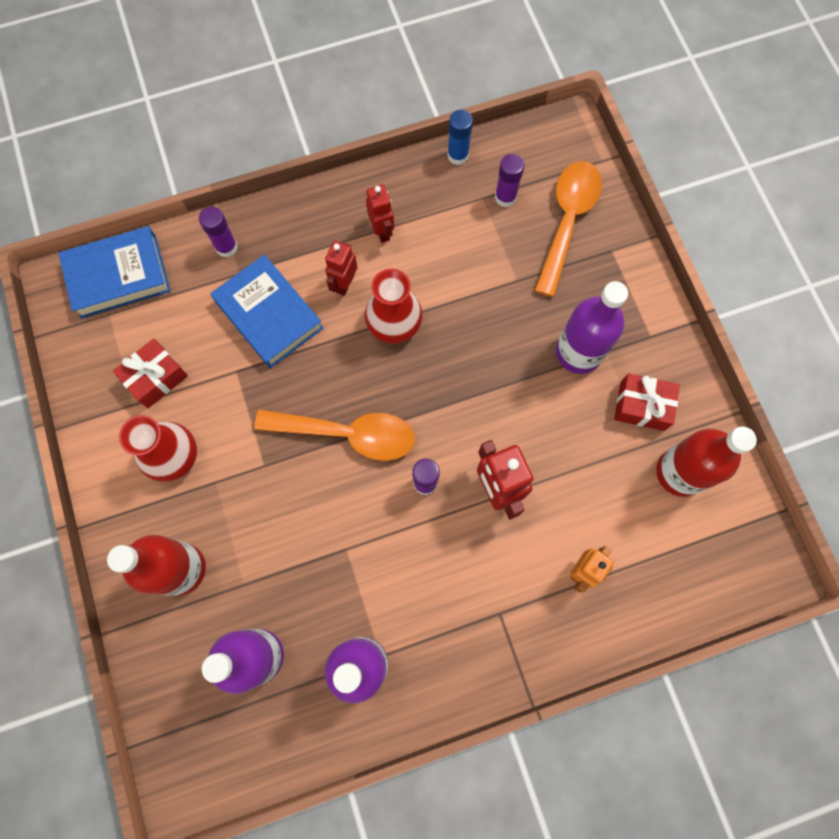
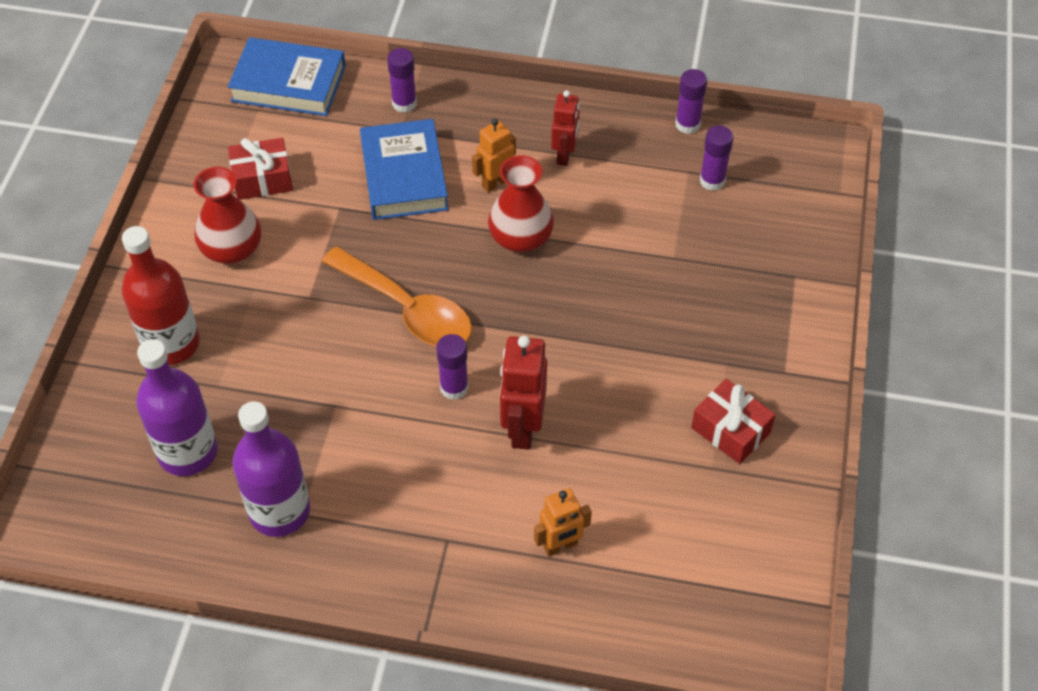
camera: 30 degrees right, 20 degrees down
red robot [325,241,357,296] -> orange robot [472,119,516,192]
blue glue stick [447,110,473,165] -> purple glue stick [675,69,707,134]
orange spoon [535,161,602,297] -> none
purple bottle [556,281,628,374] -> none
red bottle [656,426,757,497] -> none

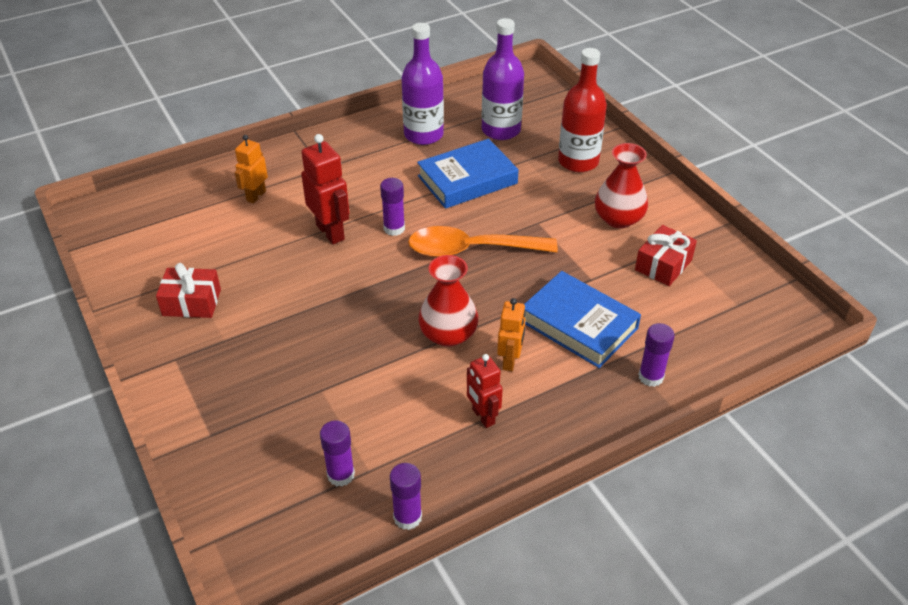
camera: 140 degrees right, 10 degrees down
blue book [228,37,346,116] -> blue book moved to [417,139,519,209]

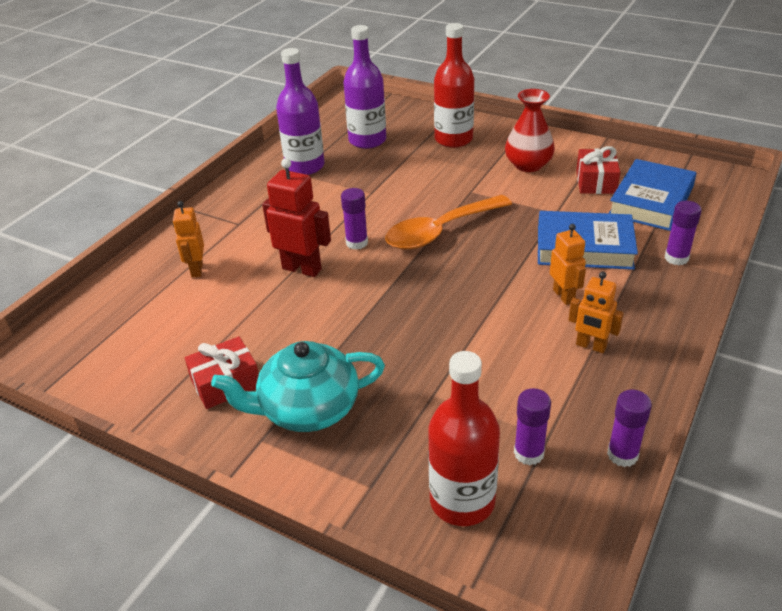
camera: 30 degrees left, 5 degrees down
blue book [417,139,519,209] -> blue book moved to [609,159,696,231]
red vase [418,255,478,347] -> none
red robot [467,354,503,428] -> orange robot [568,271,624,353]
none -> turquoise teapot [211,341,385,432]
none -> red bottle [428,351,500,526]

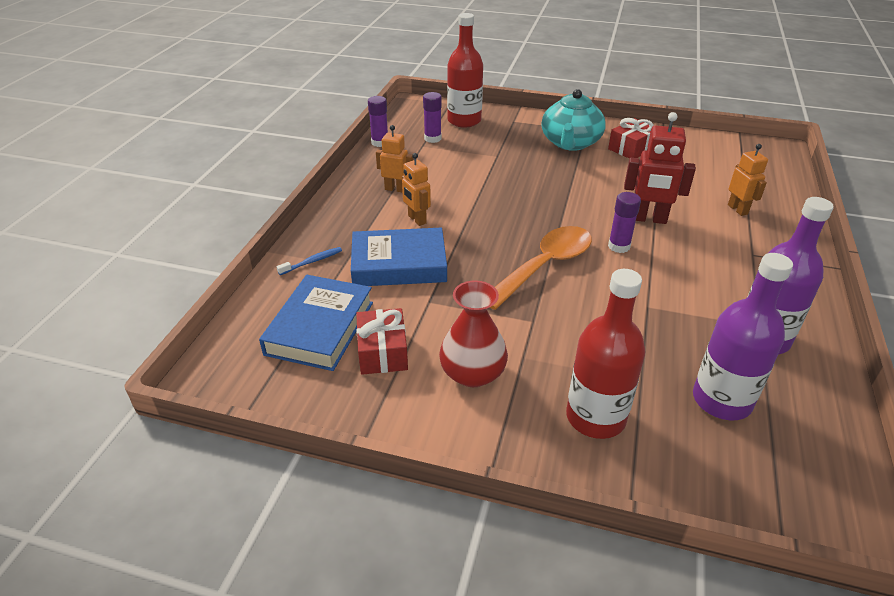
camera: 165 degrees right, 0 degrees up
turquoise teapot [211,341,385,432] -> turquoise teapot turned 135 degrees clockwise [542,89,606,151]
purple glue stick [665,201,702,266] -> blue toothbrush [277,247,342,275]

